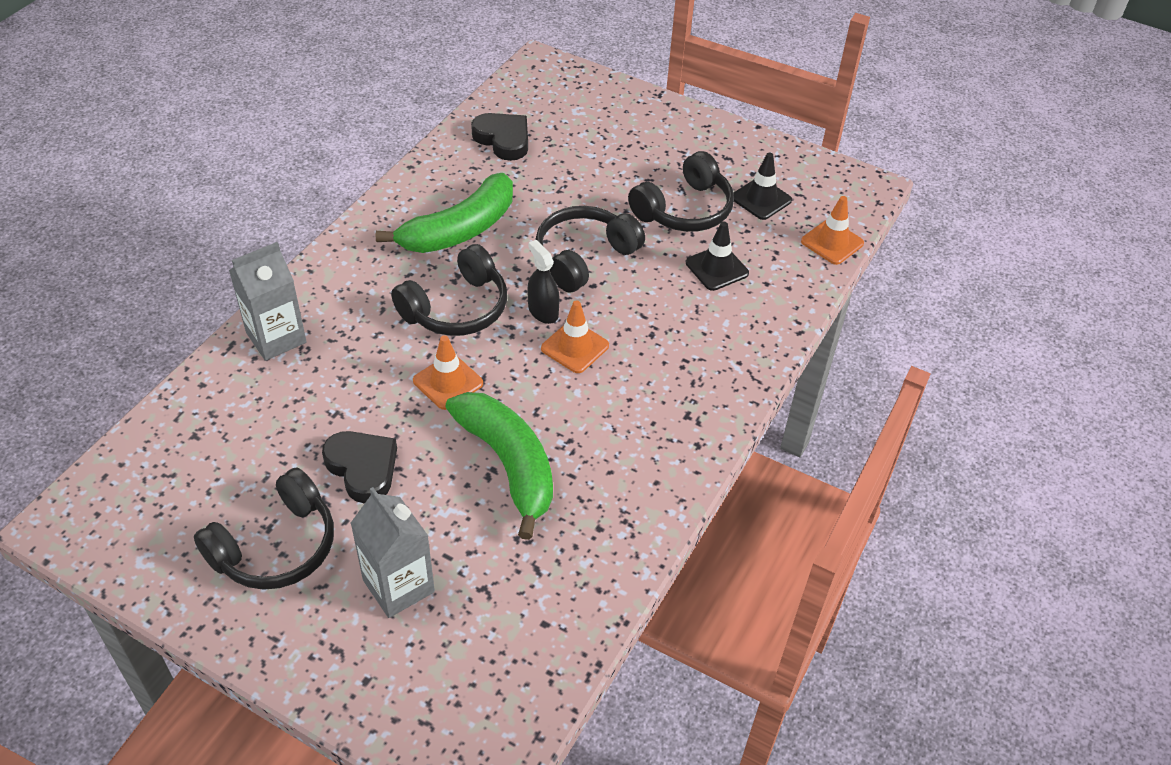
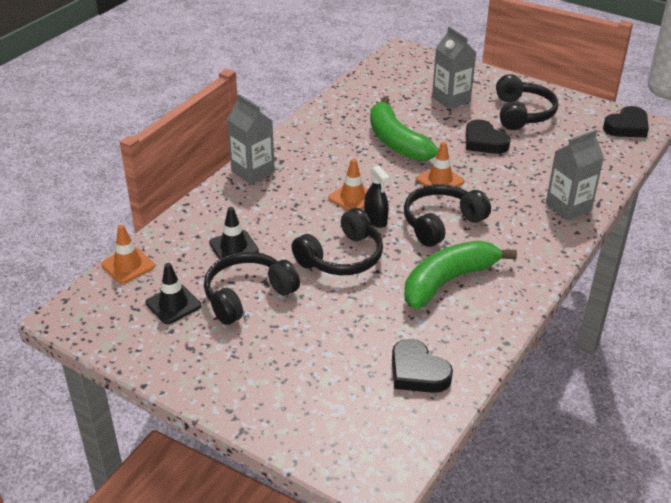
camera: 175 degrees left, 10 degrees down
black headphones [194,467,334,590] -> black headphones turned 135 degrees clockwise [496,74,558,130]
none -> grey carton [227,94,275,184]
none -> black heart [603,106,649,138]

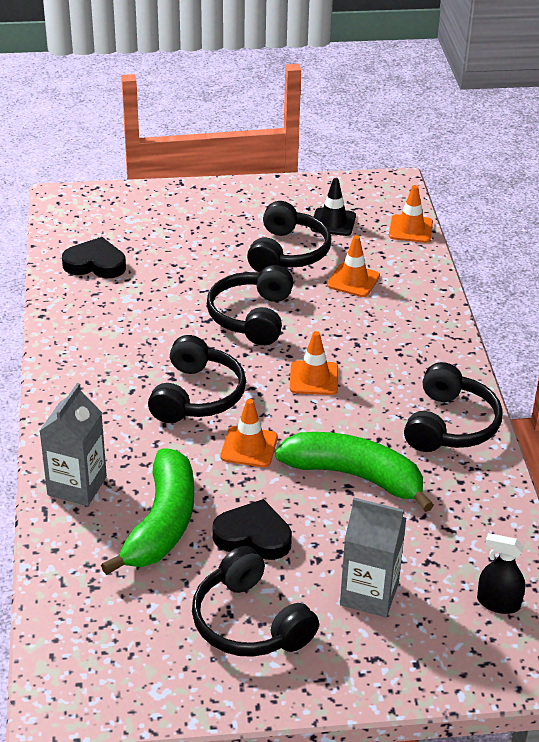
camera: 140 degrees right, 0 degrees up
black traffic cone [209,207,259,260] -> orange traffic cone [327,235,380,297]
grey carton [227,94,275,184] -> none
black spray bottle [364,165,390,228] -> black spray bottle moved to [477,533,525,614]
green banana [404,241,517,309] -> green banana moved to [101,448,194,575]
black heart [603,106,649,138] -> none
none -> black headphones [404,362,503,452]

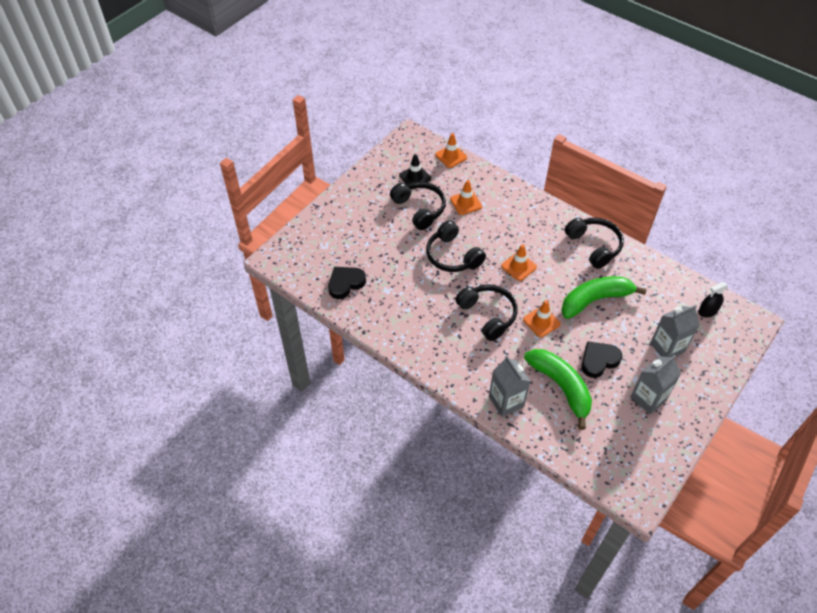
camera: 45 degrees left, 15 degrees up
black headphones [192,546,319,657] -> grey carton [630,355,681,414]

